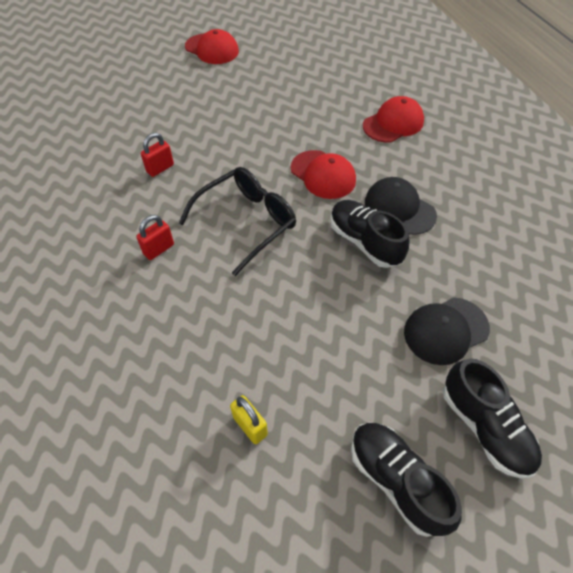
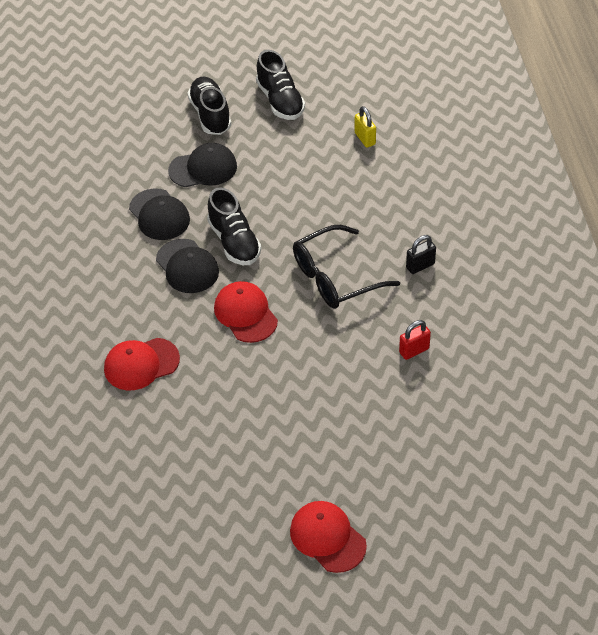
camera: 165 degrees left, 5 degrees down
red padlock [136,215,174,260] -> black padlock [406,235,436,274]
none -> black cap [129,188,190,240]

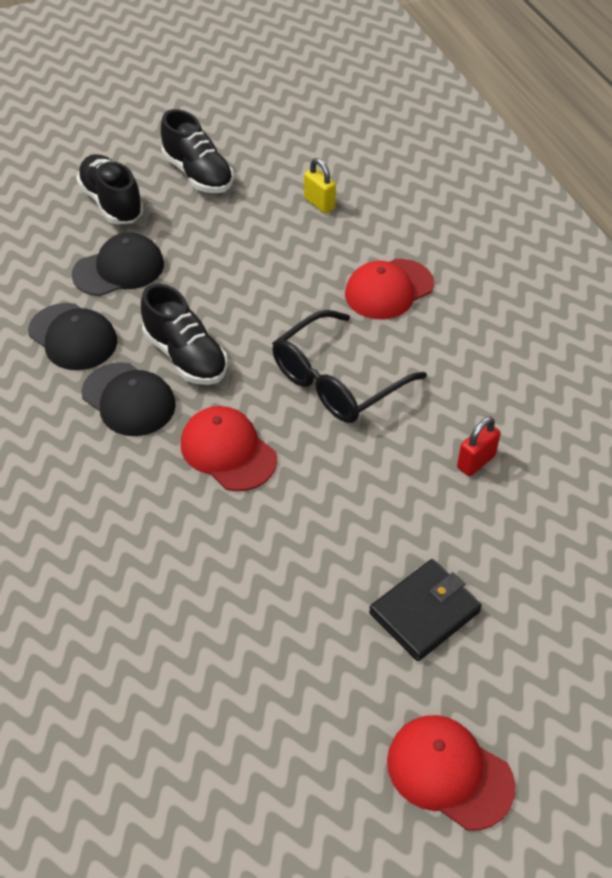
camera: 15 degrees left, 0 degrees up
red cap [104,338,180,390] -> red cap moved to [345,259,434,319]
black padlock [406,235,436,274] -> none
none -> black wallet [369,559,482,661]

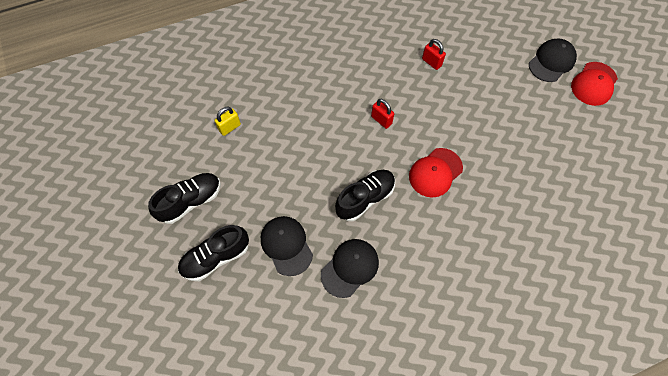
camera: 90 degrees left, 15 degrees up
black cap [81,362,176,436] -> black cap moved to [529,39,577,82]
black glasses [272,310,427,423] -> red padlock [371,99,394,129]
red cap [345,259,434,319] -> none
black wallet [369,559,482,661] -> none

